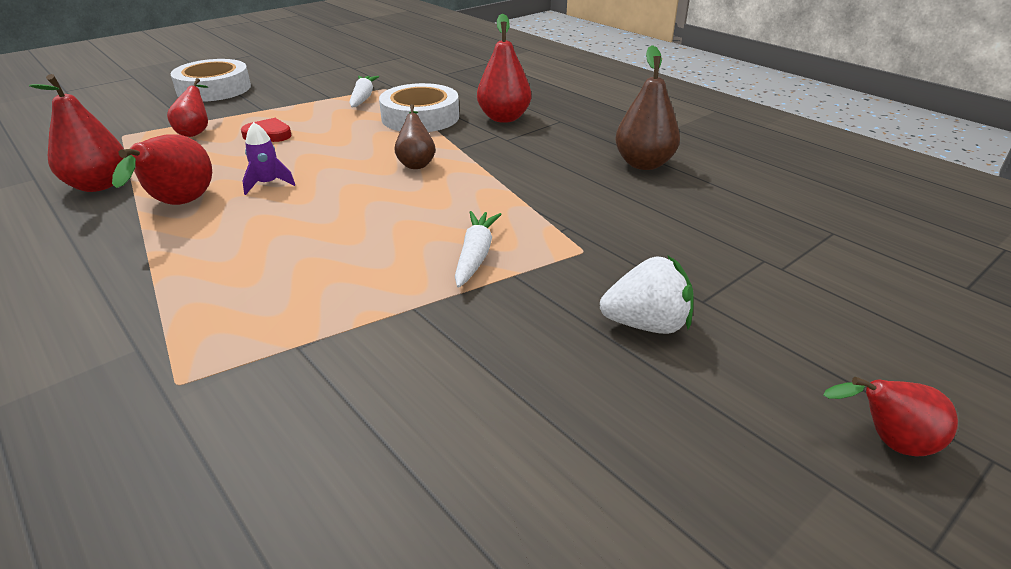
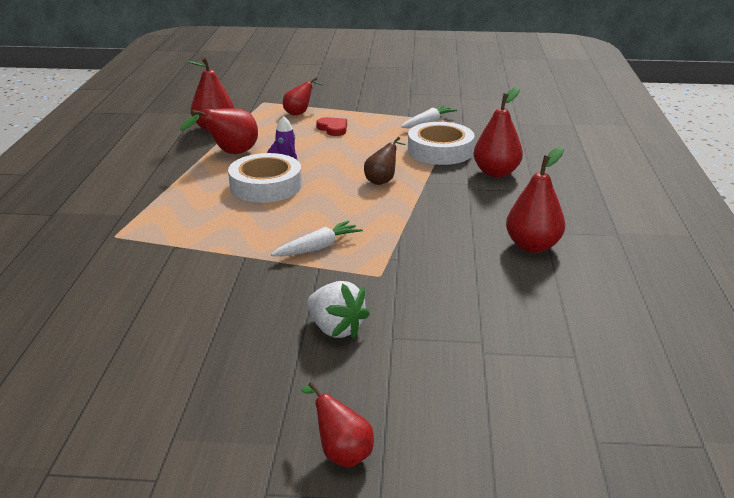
camera: 45 degrees right, 5 degrees down
white tape [170,59,251,102] -> white tape moved to [228,153,302,203]
brown pear [615,45,680,170] -> red pear [506,147,565,253]

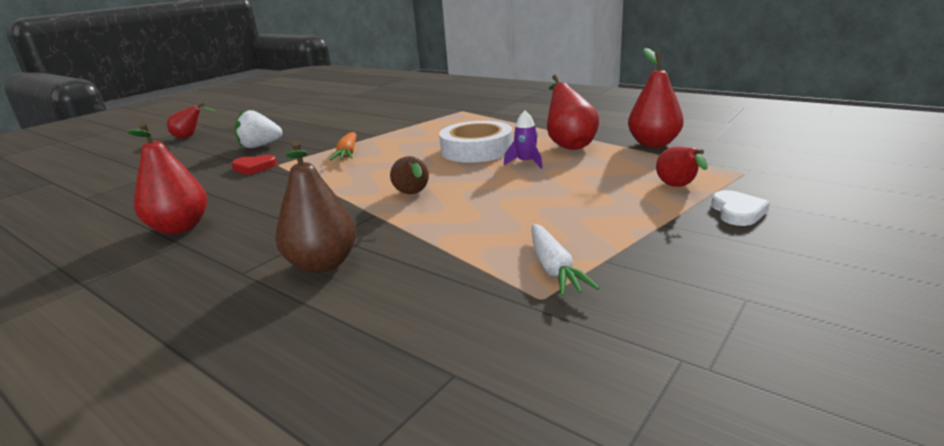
camera: 125 degrees right, 5 degrees down
white carrot [271,220,363,256] -> orange carrot [330,132,357,161]
red heart [316,117,347,136] -> red heart moved to [231,155,277,175]
white tape [408,122,475,165] -> none
red pear [474,87,523,177] -> brown pear [275,140,356,273]
none -> white heart [711,190,770,226]

